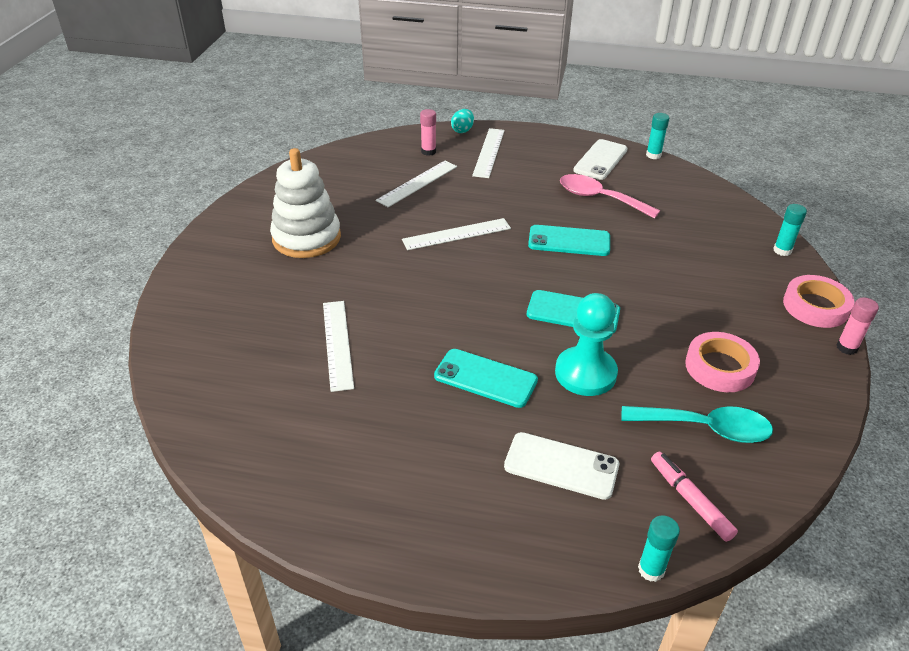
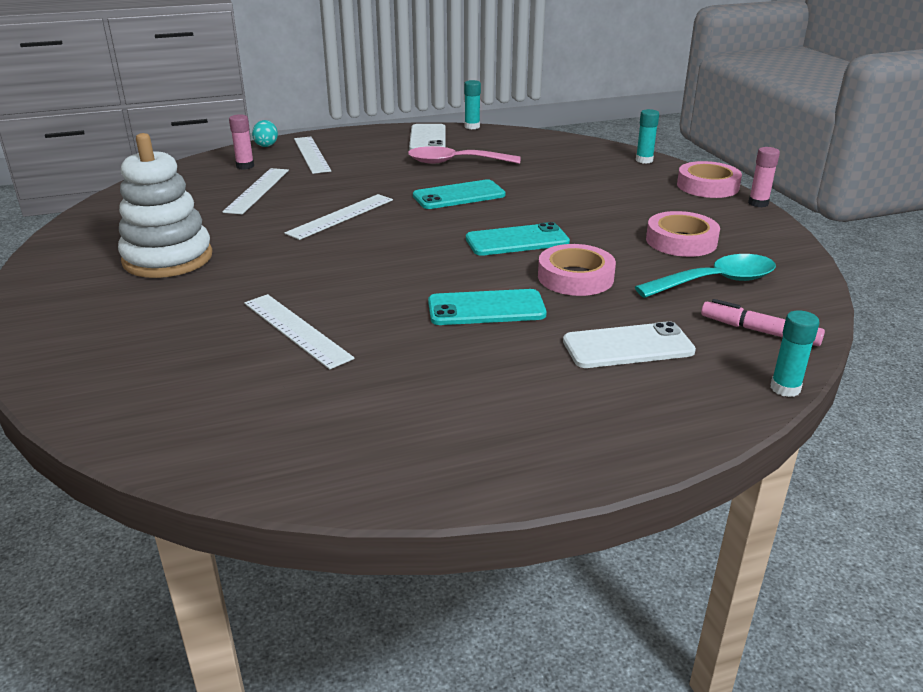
camera: 30 degrees left, 10 degrees down
turquoise pawn [555,293,618,396] -> pink tape [538,244,616,296]

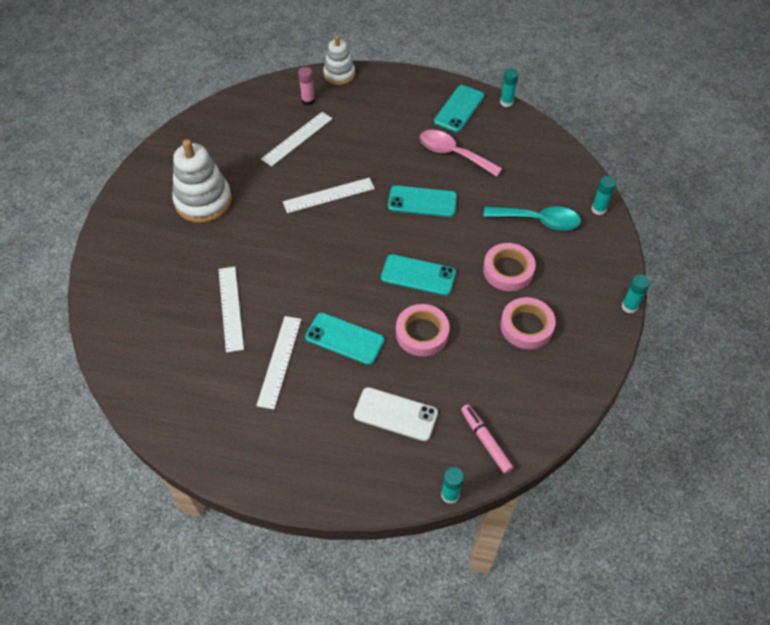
camera: 30 degrees right, 25 degrees up
turquoise egg [252,120,278,147] -> white stacking toy [323,36,355,85]
white ruler [294,137,331,174] -> white ruler moved to [256,316,302,409]
white phone [409,124,446,150] -> turquoise phone [434,85,484,132]
turquoise spoon [635,254,776,298] -> turquoise spoon moved to [483,206,581,231]
pink tape [677,161,742,198] -> pink tape moved to [483,243,536,291]
pink glue stick [748,147,780,207] -> turquoise glue stick [622,274,650,314]

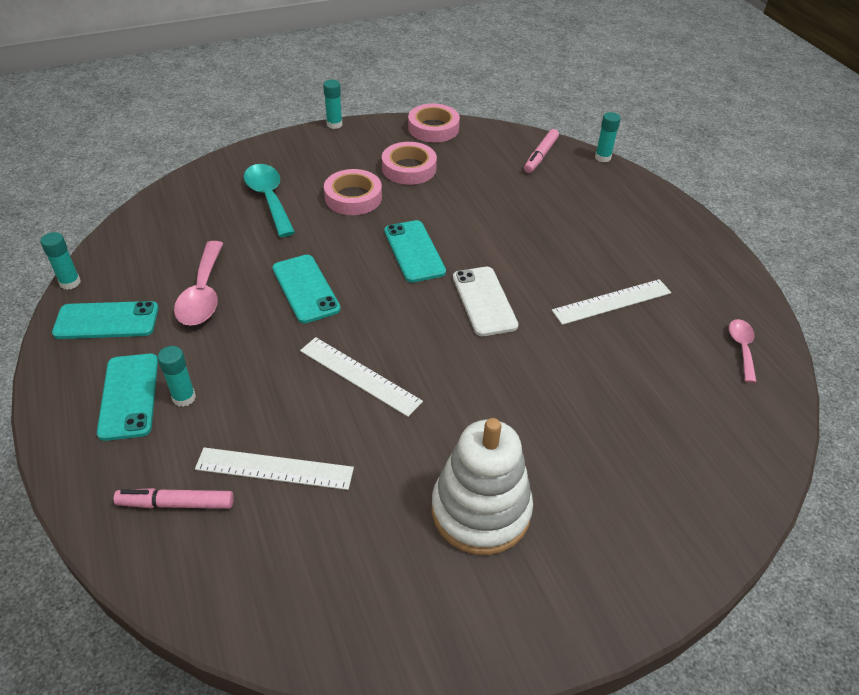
camera: 125 degrees left, 10 degrees down
white ruler [218,267,244,353] -> none
pink glue stick [298,67,315,106] -> pink marker [114,488,234,509]
turquoise phone [305,313,384,365] -> turquoise phone moved to [97,354,158,441]
white stacking toy [323,36,355,85] -> none
white phone [354,387,438,441] -> white phone moved to [453,267,519,336]
pink tape [396,304,450,356] -> pink tape moved to [408,103,460,143]
turquoise glue stick [591,176,616,215] -> turquoise glue stick moved to [157,346,196,407]
none -> pink spoon [729,319,757,383]

